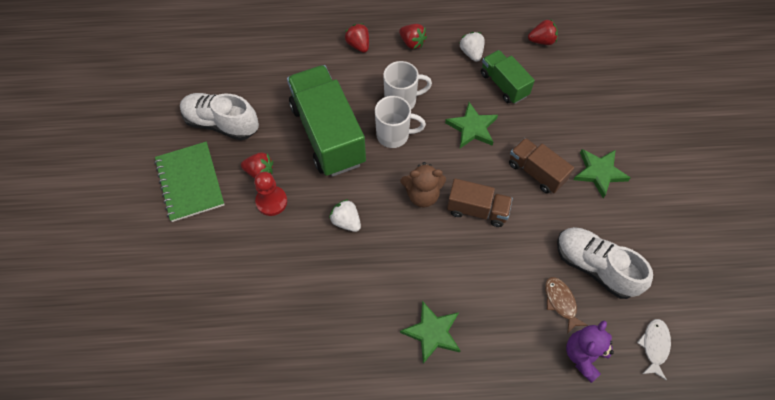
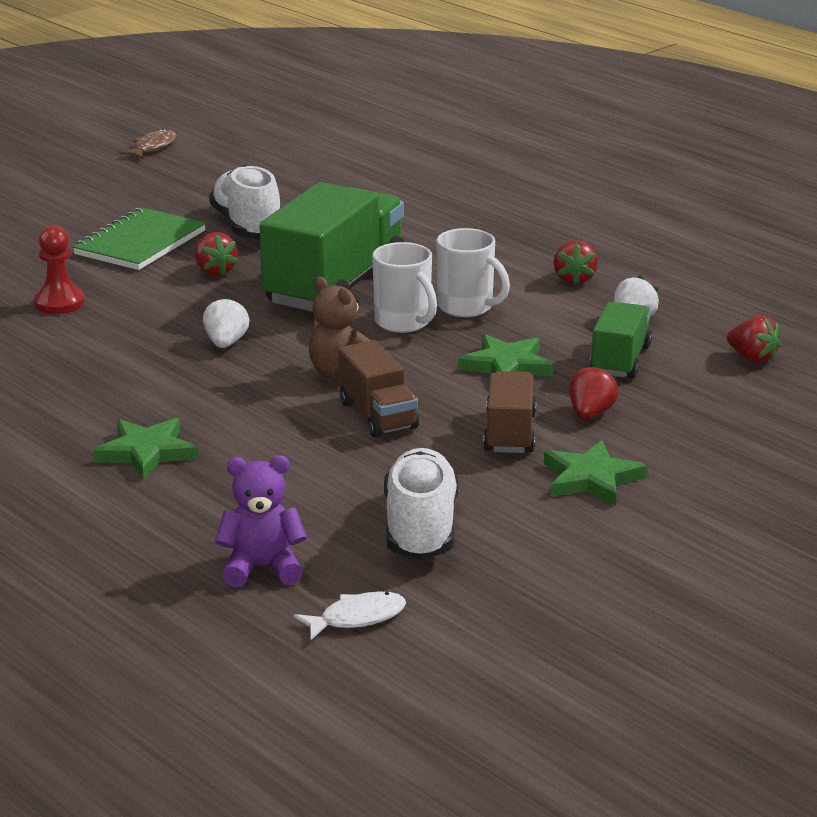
camera: 50 degrees right, 35 degrees down
red pawn [254,172,287,216] -> red pawn moved to [34,226,85,314]
red strawberry [344,23,369,53] -> red strawberry moved to [569,364,619,419]
brown fish [545,277,588,334] -> brown fish moved to [119,129,176,159]

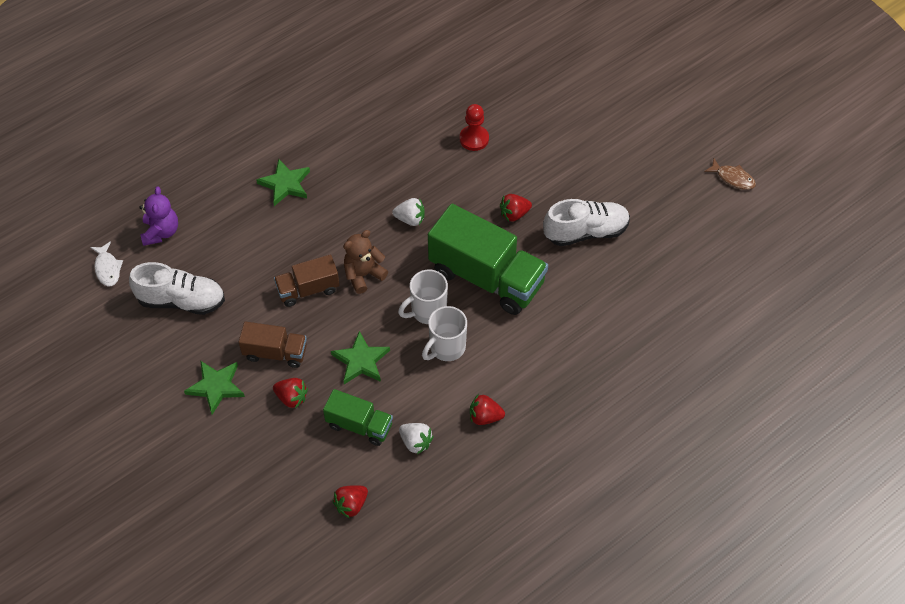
camera: 95 degrees right, 30 degrees up
green notebook [72,207,206,270] -> none

